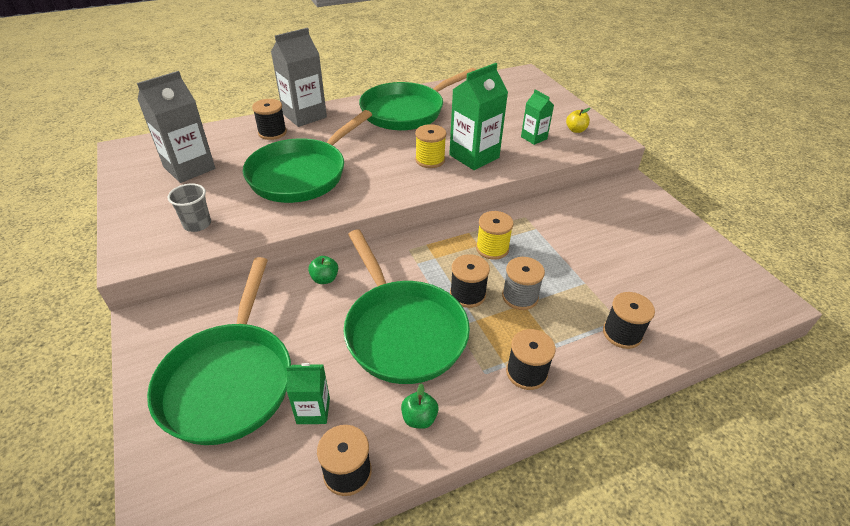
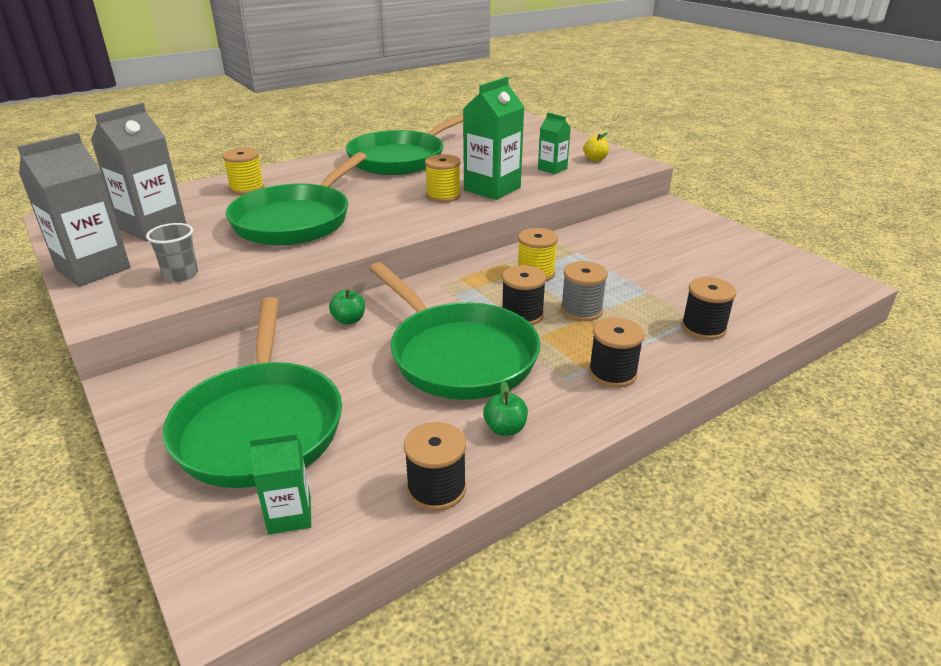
camera: 10 degrees left, 10 degrees down
black spool [252,99,287,140] -> yellow spool [222,148,264,195]
grey carton [271,28,327,127] -> grey carton moved to [17,133,130,287]
green carton [286,363,330,424] -> green carton moved to [250,433,311,535]

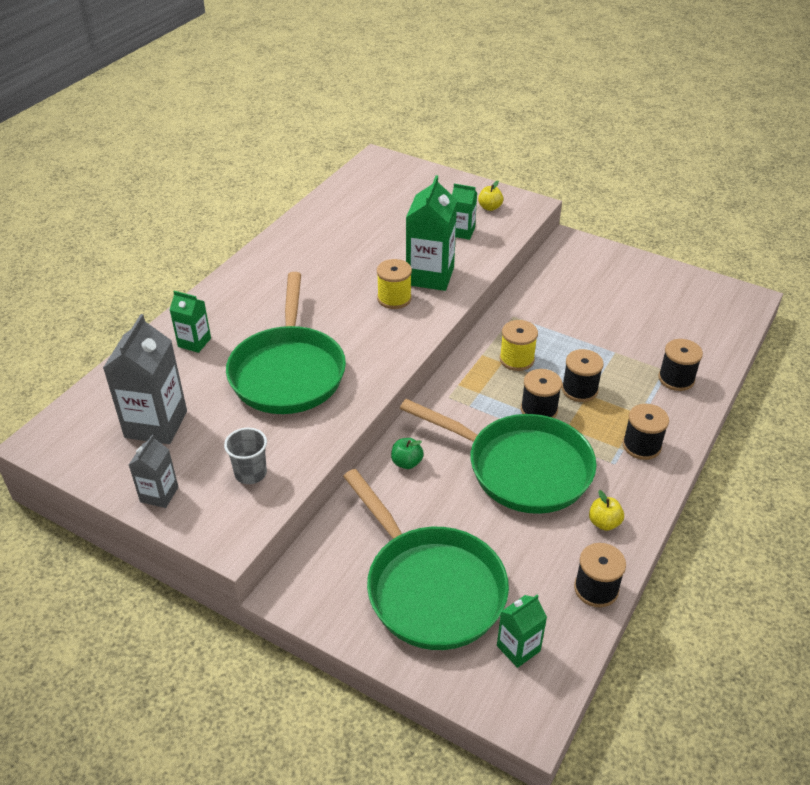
camera: 25 degrees left, 10 degrees up
grey carton [17,133,130,287] -> grey carton [129,435,178,508], size x0.55
yellow spool [222,148,264,195] -> green carton [170,291,211,353]
green pan [346,113,463,175] -> none
green apple [483,381,528,436] -> yellow apple [589,490,624,531]
grey spool [561,261,608,321] -> black spool [562,349,604,402]

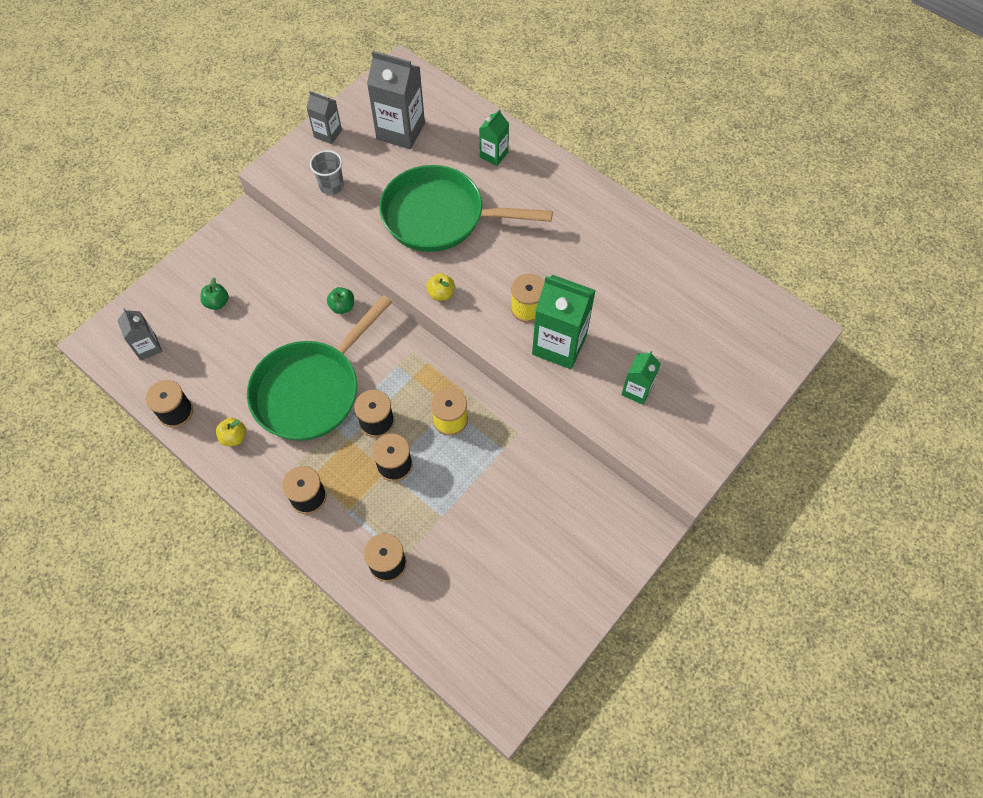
camera: 100 degrees right, 20 degrees up
green pan [343,469,509,650] -> green apple [200,278,229,310]
yellow apple [478,181,504,211] -> yellow apple moved to [426,273,455,301]
green carton [497,595,547,668] -> grey carton [117,308,162,361]

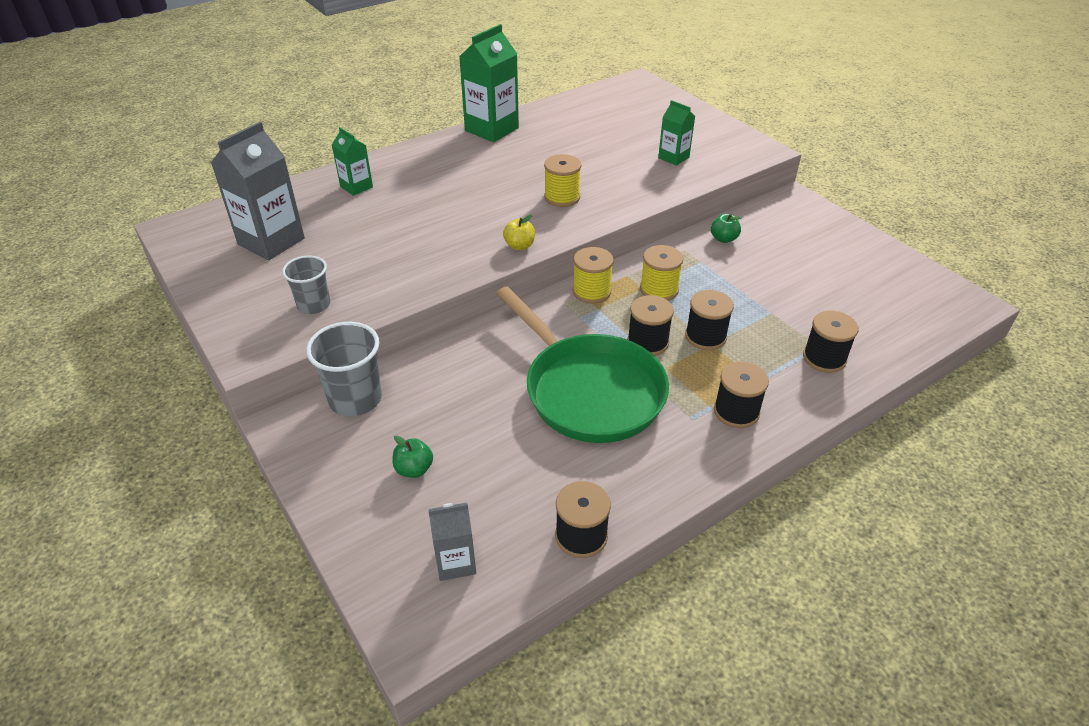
camera: 75 degrees left, 20 degrees down
yellow apple [216,418,246,446] -> none
grey carton [306,91,342,144] -> none
green apple [327,287,354,314] -> green apple moved to [711,214,742,243]
green pan [379,165,553,252] -> none
green carton [532,275,596,369] -> green carton moved to [459,24,519,142]
none -> grey cup [306,322,382,416]
none -> yellow spool [573,247,614,304]

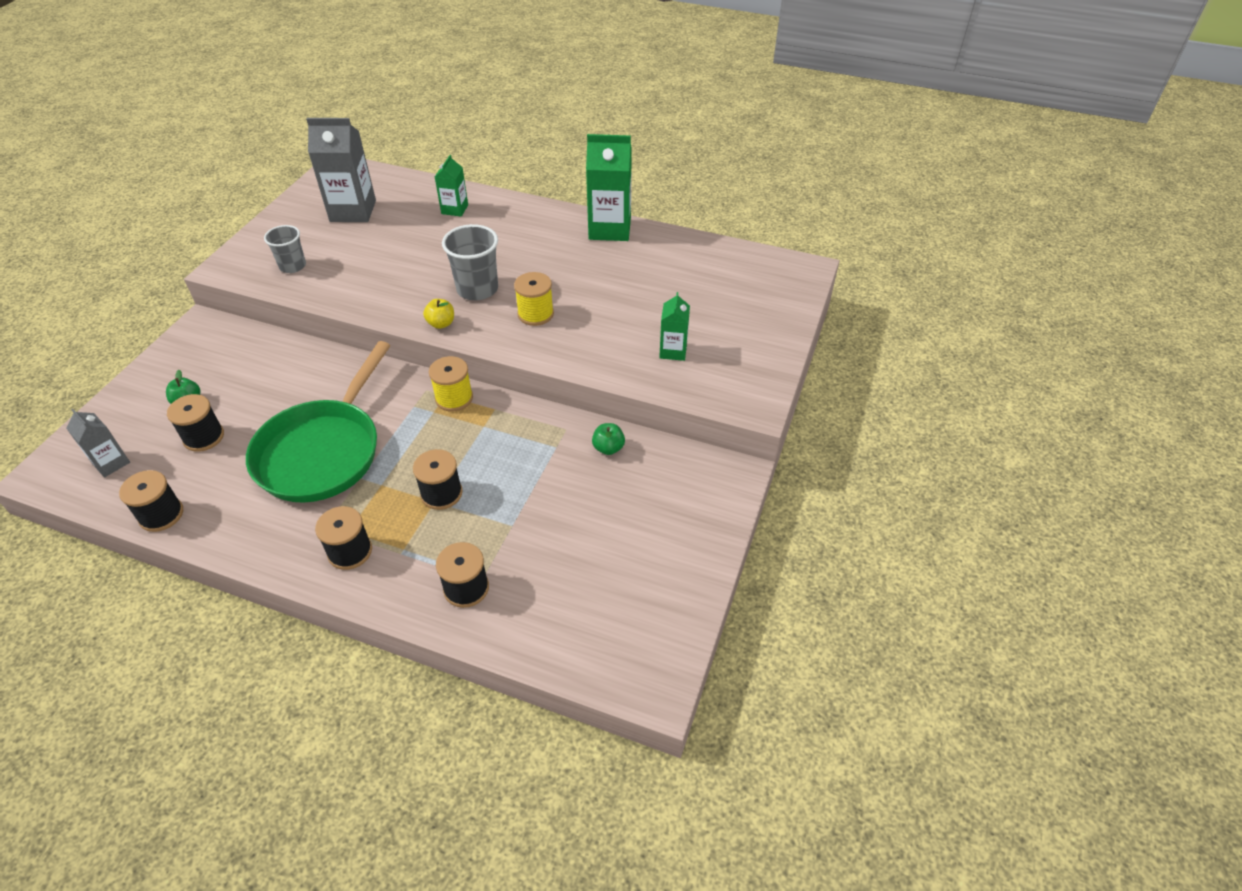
camera: 55 degrees right, 5 degrees up
grey cup [306,322,382,416] -> grey cup moved to [442,224,498,300]
black spool [627,295,674,356] -> black spool moved to [167,394,224,452]
yellow spool [640,245,683,301] -> none

